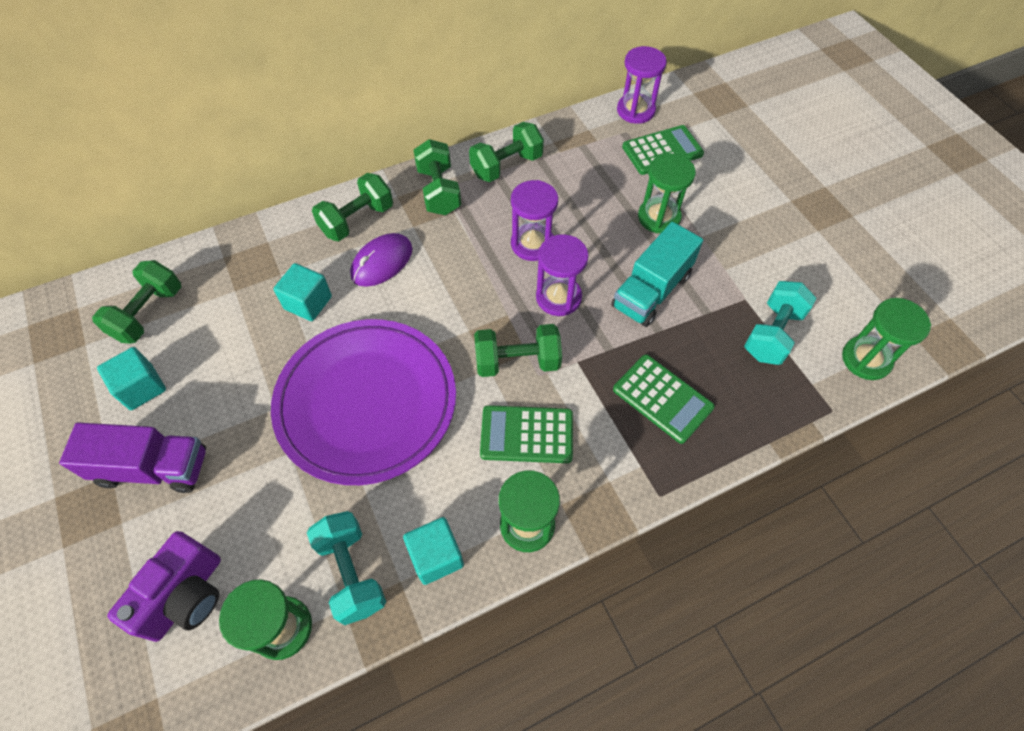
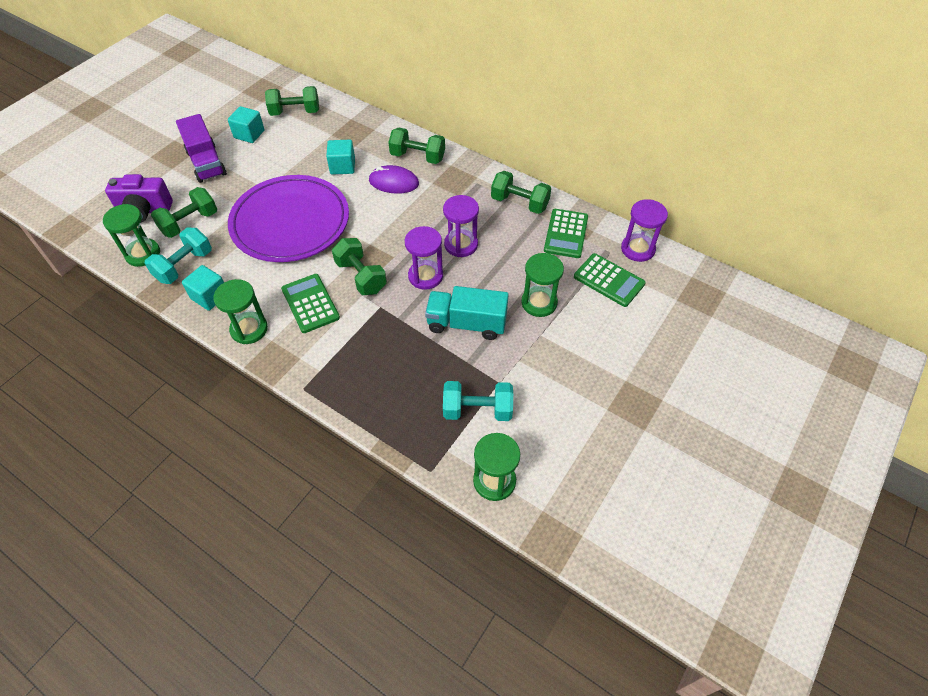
camera: 60 degrees right, 5 degrees down
green dumbbell [414,139,461,215] -> green dumbbell moved to [151,187,217,238]
green calculator [613,354,715,444] -> green calculator moved to [544,209,588,258]

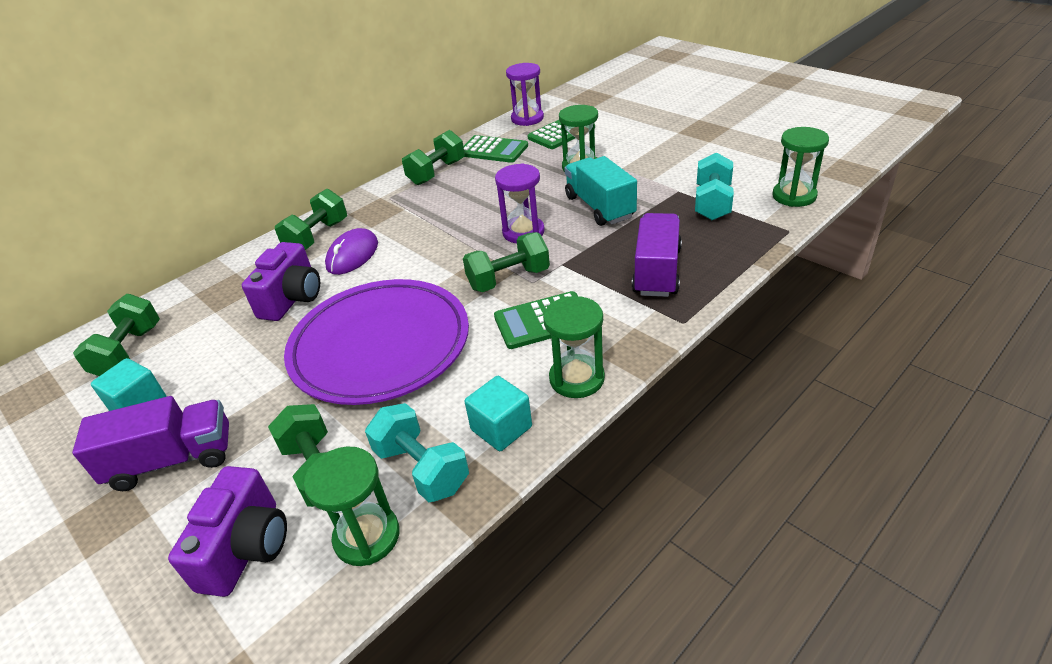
camera: 75 degrees left, 15 degrees down
turquoise cube [326,140,355,175] -> purple camera [242,242,320,321]
turquoise truck [425,286,509,340] -> turquoise truck turned 135 degrees clockwise [564,156,637,226]
purple hourglass [443,195,479,257] -> none
none -> purple truck [632,213,682,297]

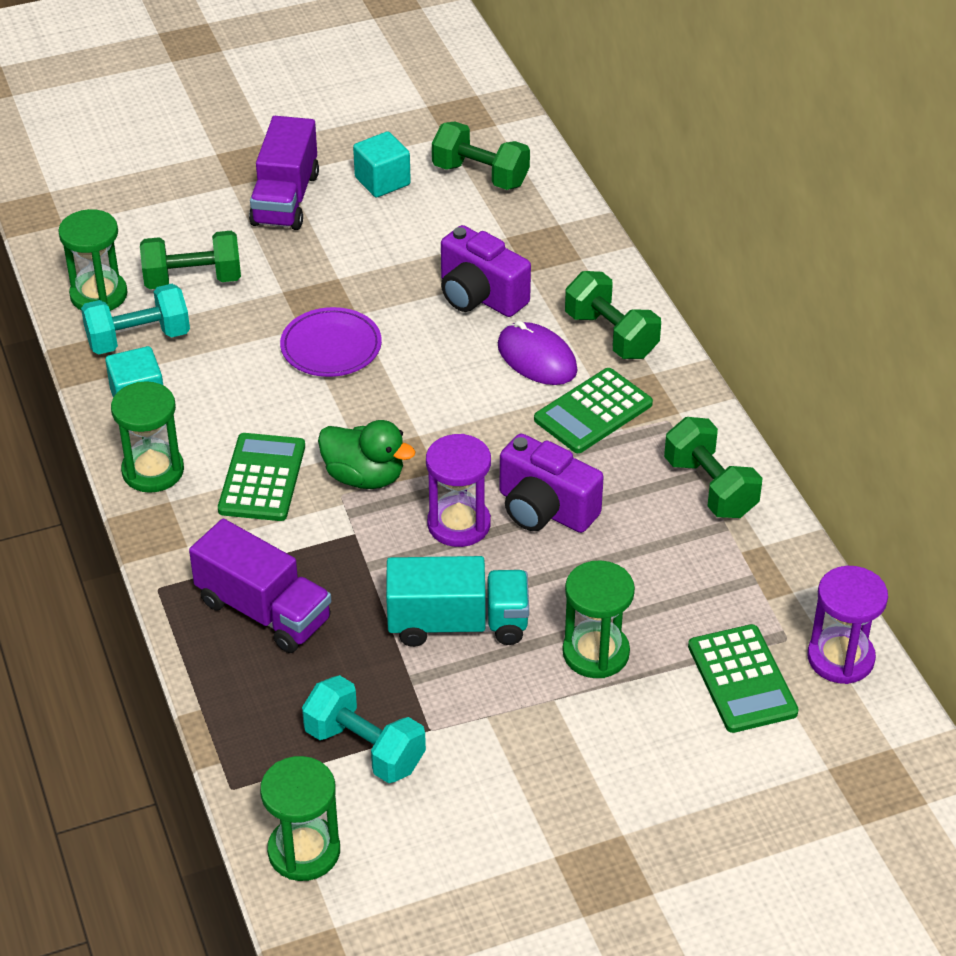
camera: 110 degrees right, 5 degrees up
purple camera [168,466,287,597] -> purple camera moved to [500,434,604,533]
purple plate [284,279,469,405] -> purple plate [280,307,382,377], size x0.48
green calculator [463,135,528,163] -> green calculator moved to [534,368,653,453]
green dumbbell [463,232,550,292] -> green duck [318,420,416,489]

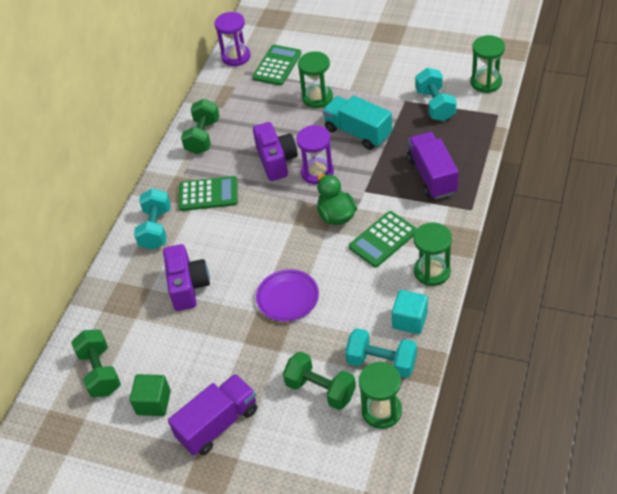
camera: 135 degrees left, 5 degrees up
turquoise cube [353,131,411,197] -> green cube [129,374,171,416]
purple mouse [498,321,577,385] -> none
green dumbbell [565,271,661,359] -> turquoise dumbbell [134,188,171,250]

